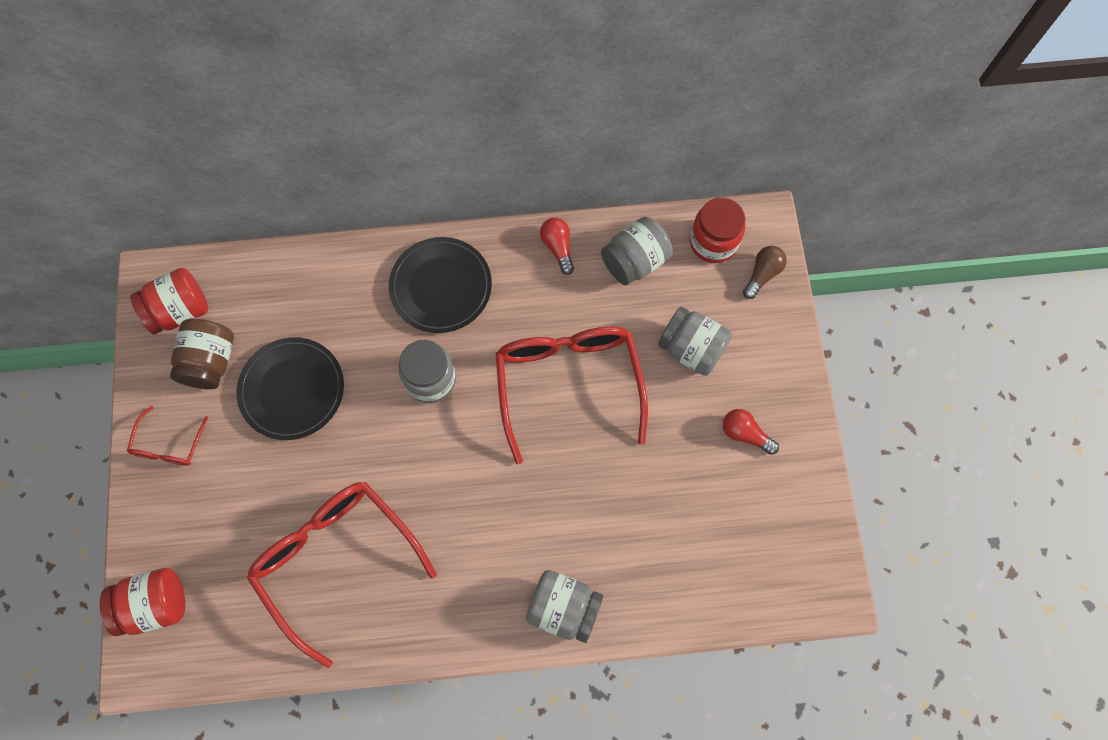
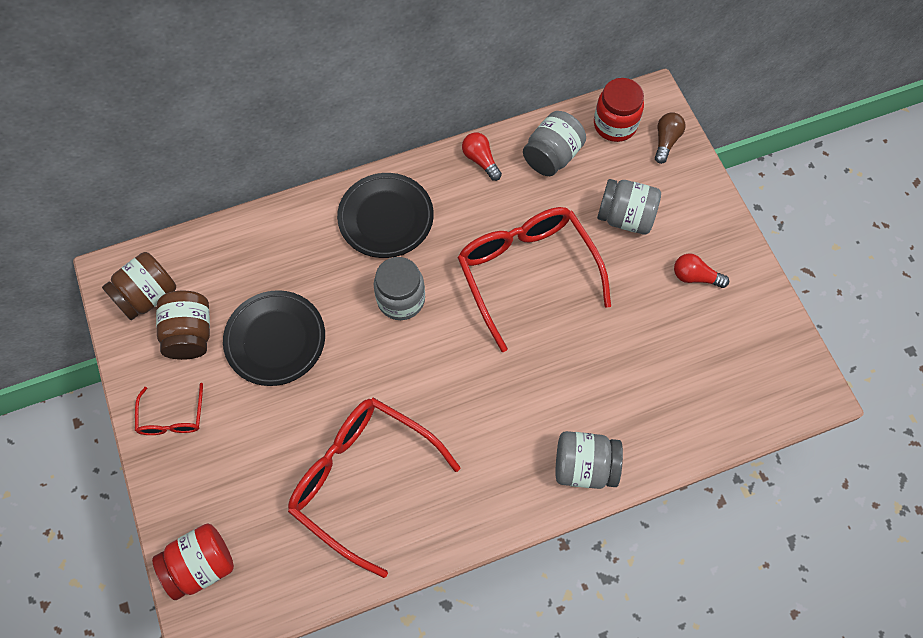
camera: 15 degrees left, 5 degrees down
red jar [130,268,208,334] -> brown jar [102,252,176,320]

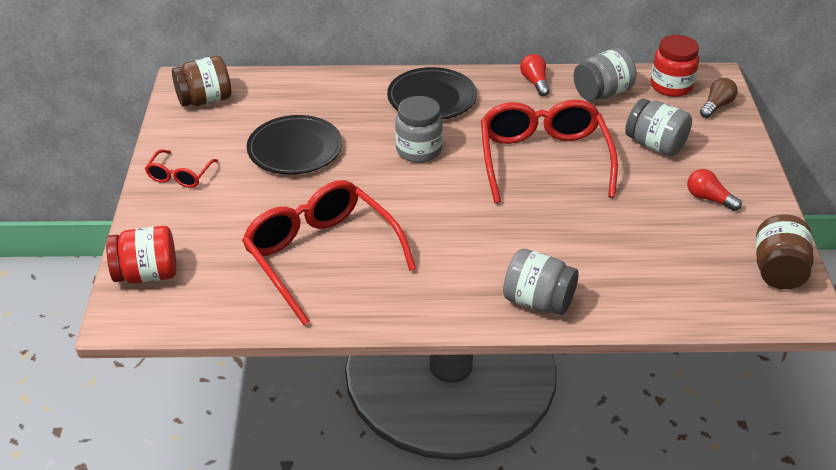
camera: 20 degrees right, 25 degrees down
brown jar [156,291,210,360] -> brown jar moved to [756,214,814,289]

